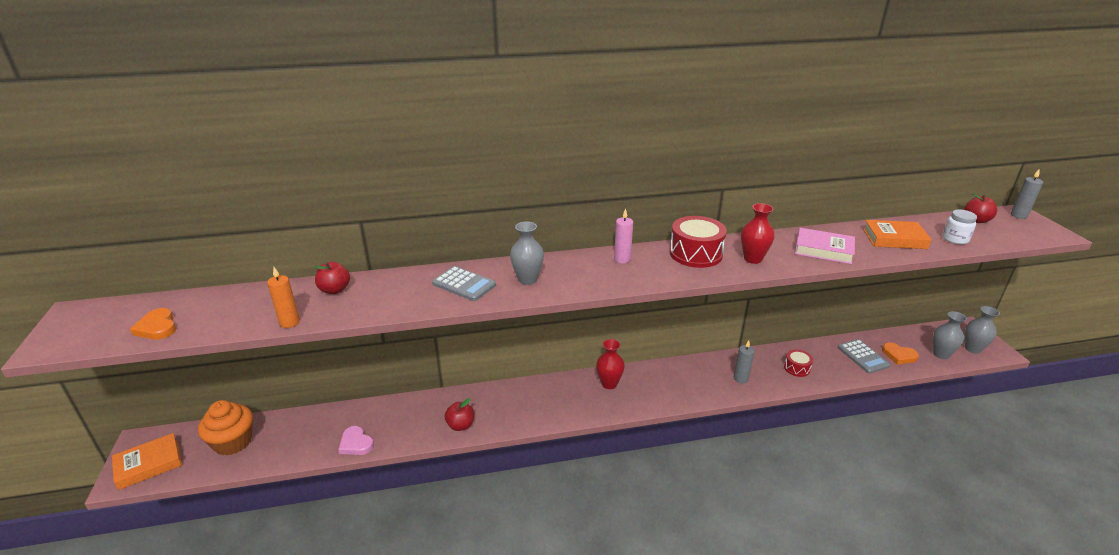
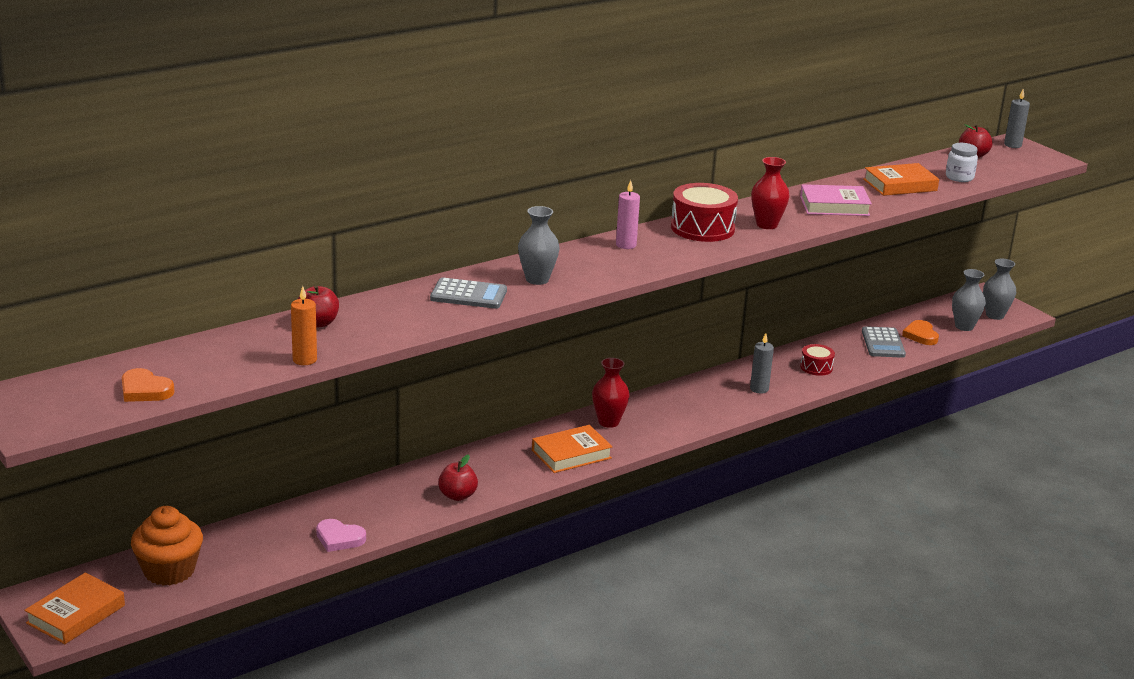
camera: 25 degrees left, 5 degrees down
grey calculator [838,339,890,374] -> grey calculator turned 45 degrees clockwise [862,326,906,358]
orange heart [882,342,919,364] -> orange heart turned 75 degrees clockwise [902,320,939,345]
none -> orange book [532,425,613,473]

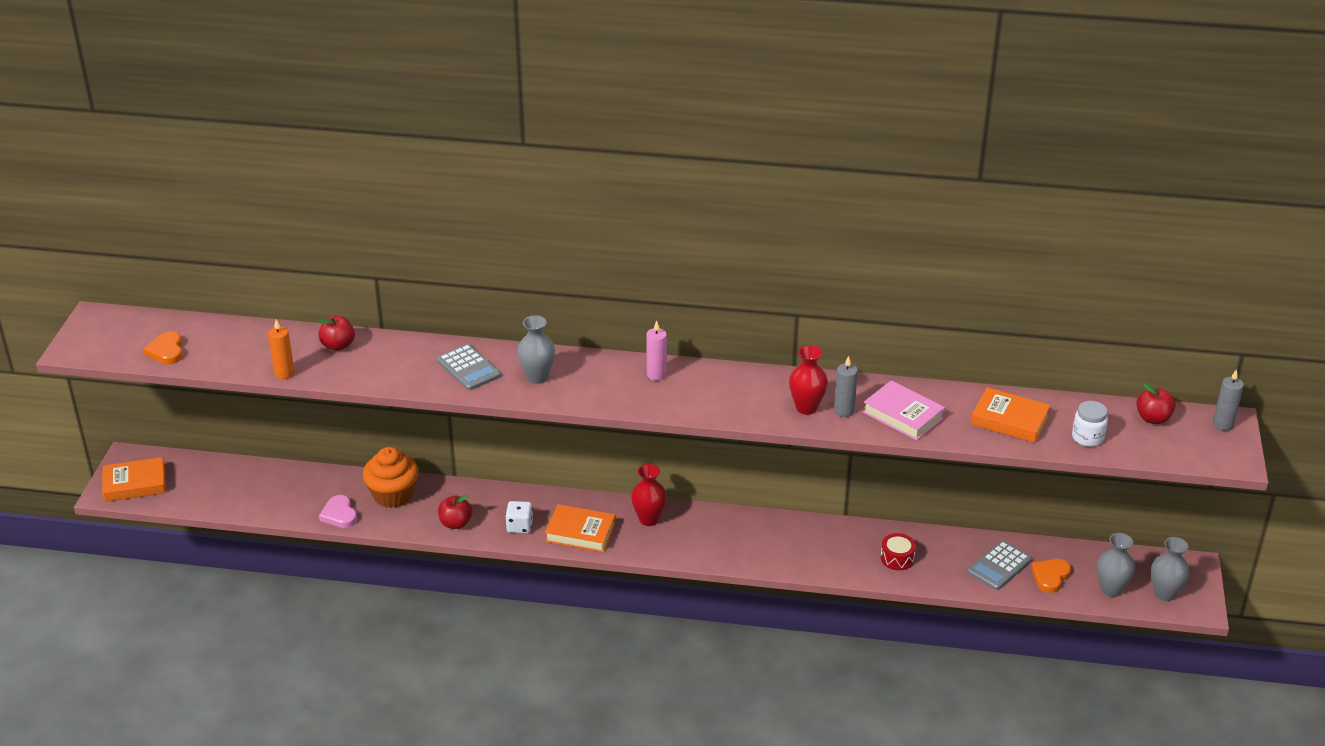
camera: 45 degrees right, 10 degrees up
orange cupcake [131,506,203,586] -> orange cupcake moved to [363,447,419,508]
red drum [671,183,738,242] -> none
grey candle [750,333,774,394] -> grey candle moved to [834,356,858,417]
none -> white dice [505,501,533,533]

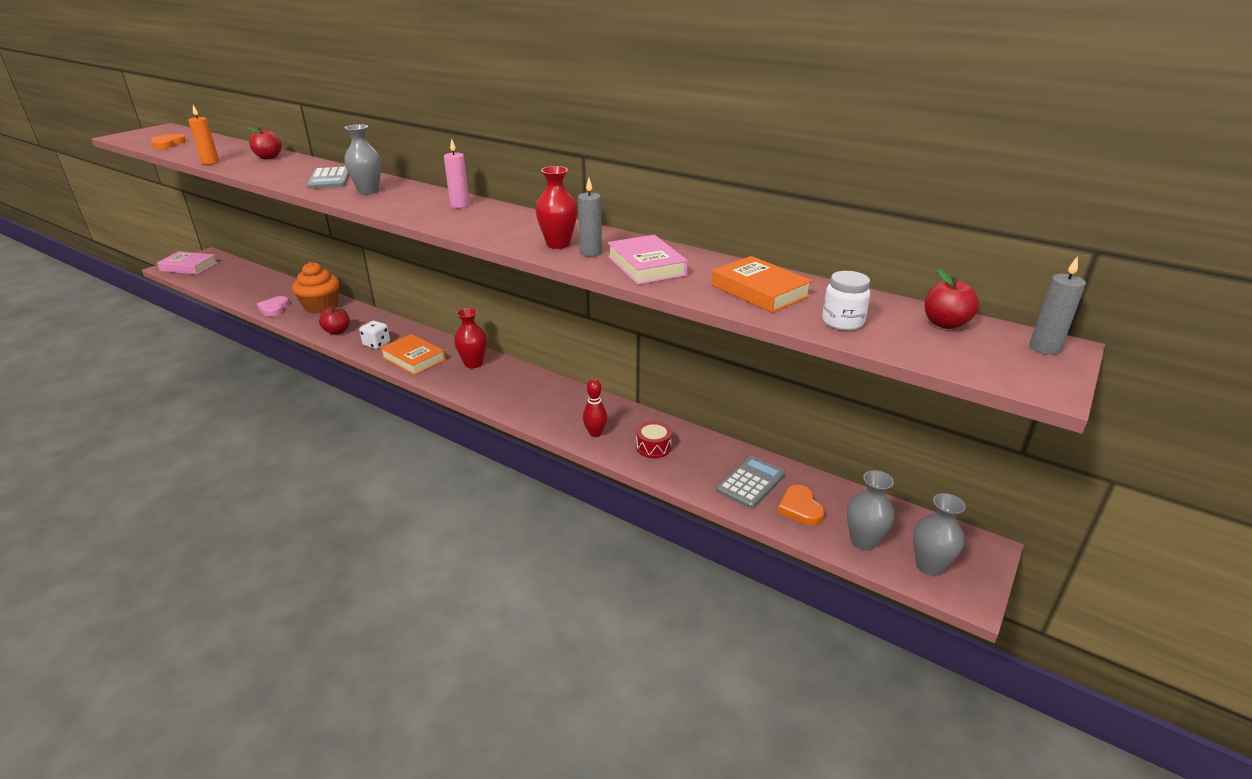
camera: 25 degrees right, 5 degrees down
orange book [102,457,166,502] -> pink book [157,251,218,275]
grey calculator [967,540,1032,590] -> grey calculator turned 150 degrees clockwise [717,456,785,509]
orange heart [1031,559,1072,593] -> orange heart turned 75 degrees counterclockwise [777,485,825,526]
none -> red bowling pin [583,379,607,437]

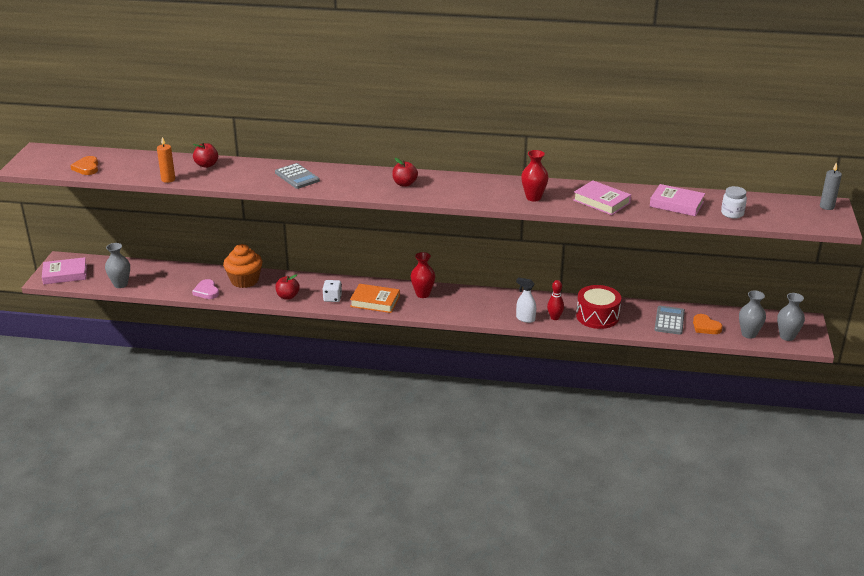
camera: 25 degrees left, 0 degrees up
grey vase [344,124,381,194] -> grey vase moved to [105,243,130,288]
pink candle [444,139,470,208] -> none
grey candle [578,178,602,257] -> none
red drum [636,421,672,458] -> red drum [576,285,621,329], size x1.80
orange book [712,256,813,313] -> pink book [650,184,705,216]
red apple [925,269,979,329] -> red apple moved to [392,158,418,187]
none -> white spray bottle [516,278,536,323]

